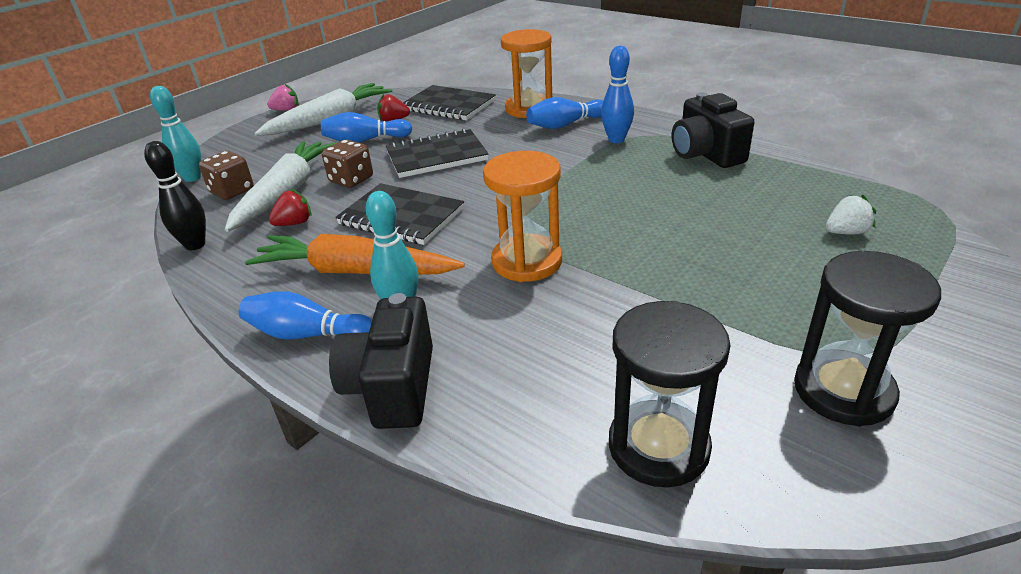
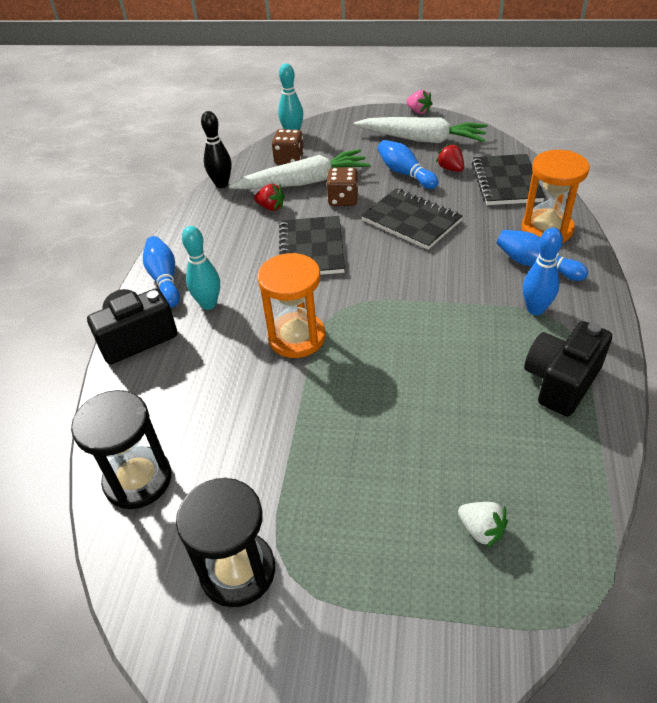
camera: 60 degrees right, 10 degrees up
orange carrot [245,234,465,275] -> none

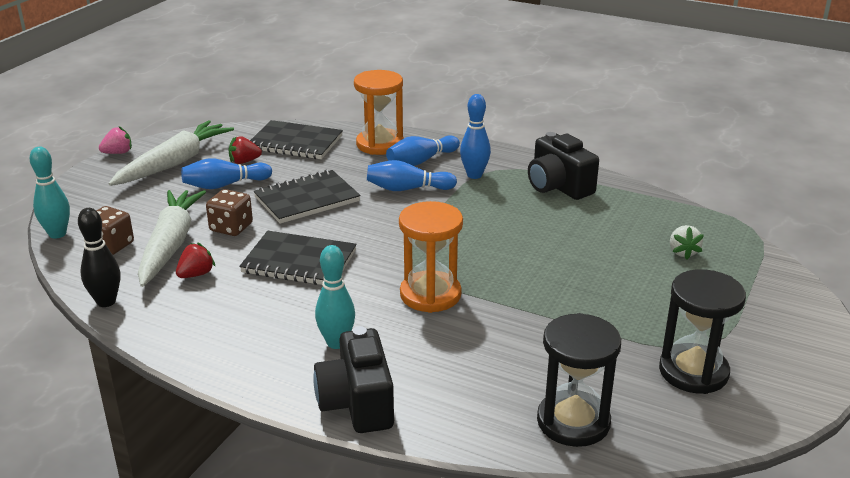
camera: 75 degrees left, 15 degrees down
blue bowling pin [143,236,180,308] -> blue bowling pin moved to [367,160,457,191]
white strawberry [458,502,508,547] -> white strawberry turned 120 degrees clockwise [670,225,704,260]

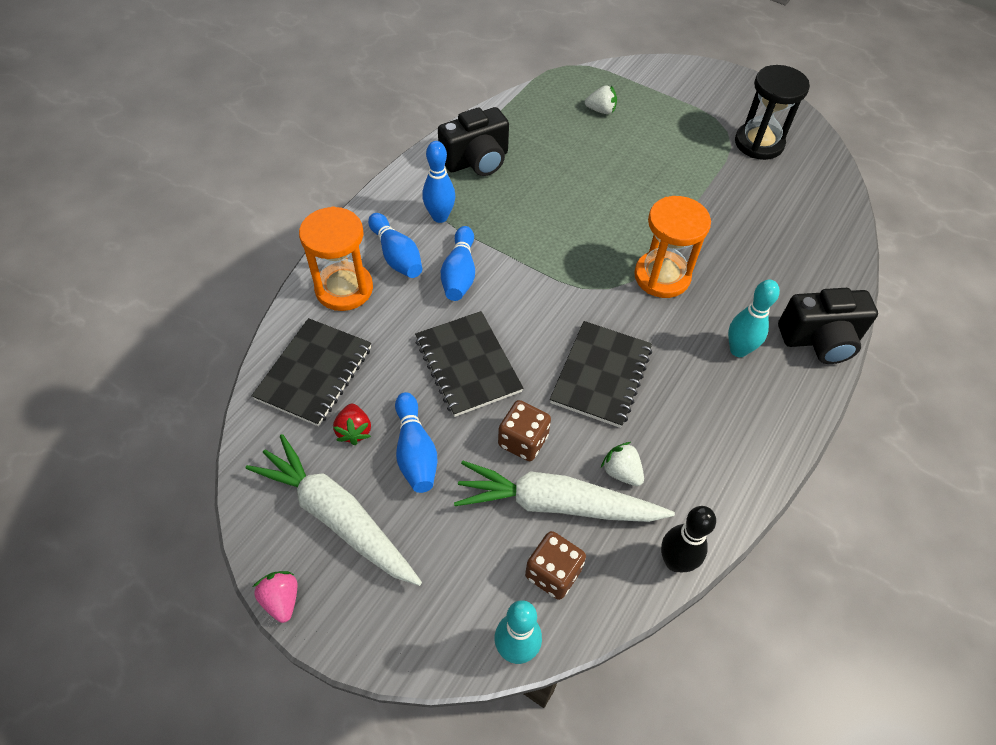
camera: 85 degrees left, 25 degrees up
red strawberry [176,242,215,278] -> white strawberry [601,442,644,486]
black hourglass [537,313,621,447] -> none

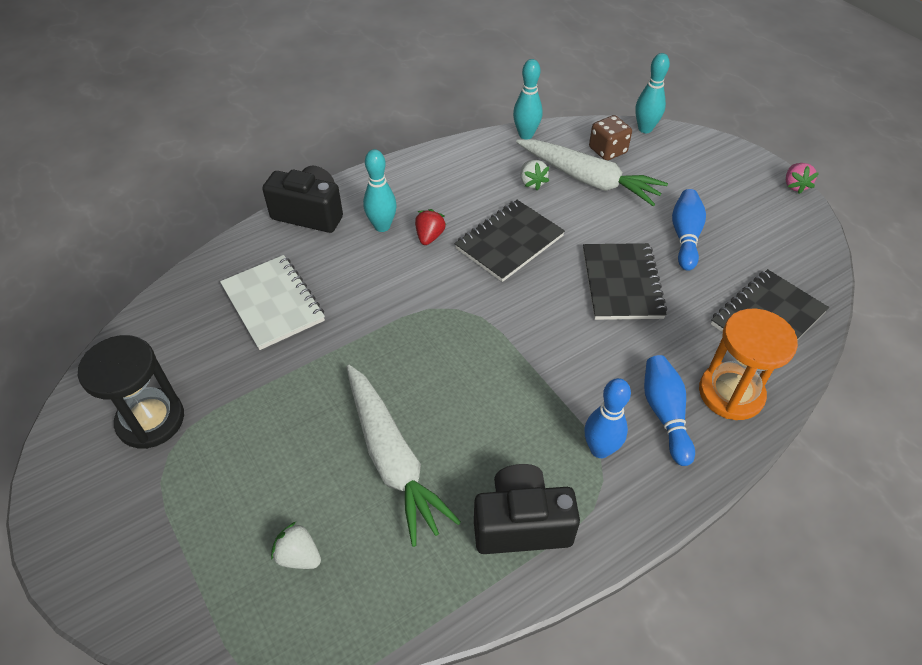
camera: 155 degrees left, 5 degrees down
white carrot [246,434,422,586] -> white carrot moved to [347,365,461,547]
red strawberry [333,404,371,445] -> red strawberry moved to [415,209,446,245]
blue bowling pin [441,226,475,301] -> none
brown dice [498,400,551,461] -> none
orange hourglass [634,196,711,298] -> none
black bowling pin [661,506,716,572] -> turquoise bowling pin [513,59,543,139]
none -> white notebook [220,255,325,350]

